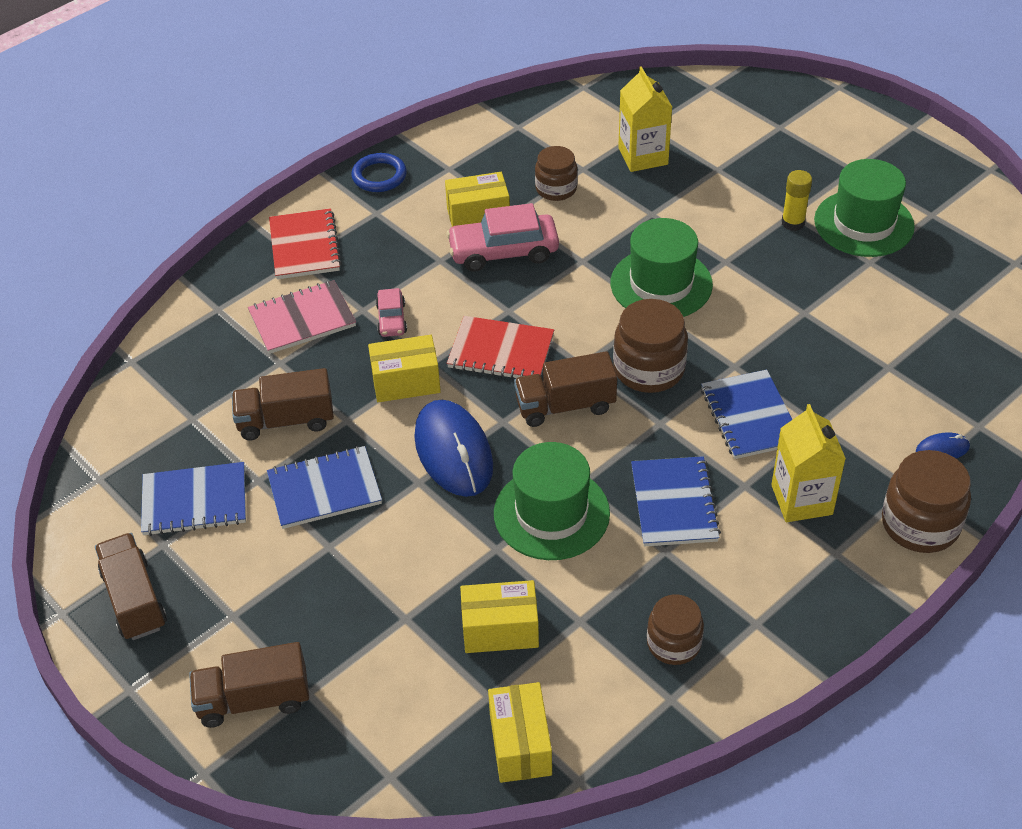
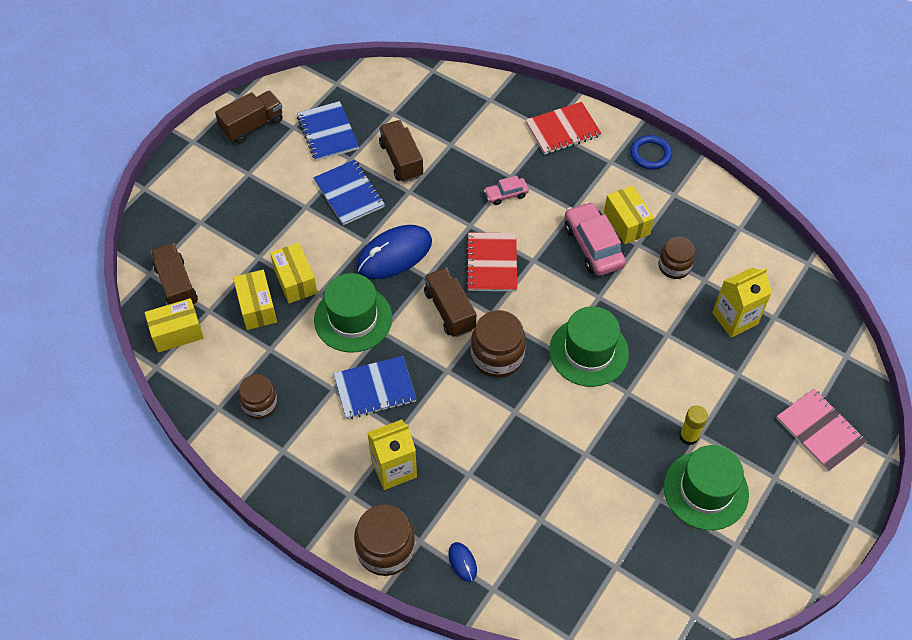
camera: 75 degrees right, 10 degrees up
brown truck [189,642,309,728] -> brown truck moved to [151,243,198,305]
pink notebook [248,280,356,354] -> pink notebook moved to [776,389,867,472]
yellow box [368,335,441,402] -> yellow box moved to [270,243,317,303]
blue notebook [701,370,793,459] -> none

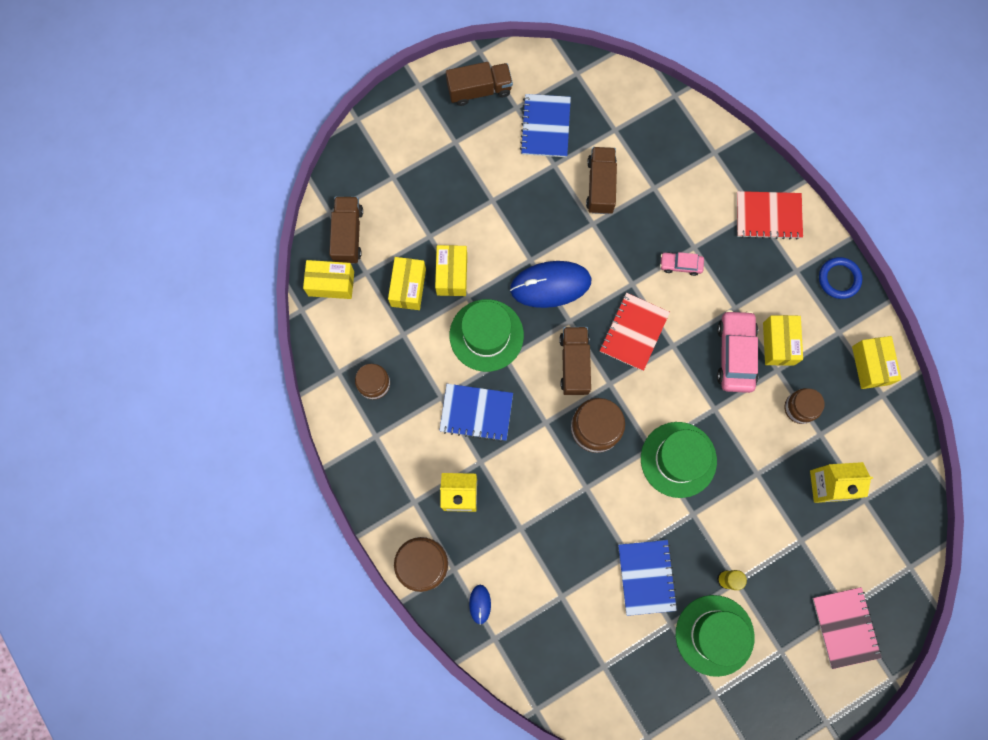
camera: 25 degrees right, 20 degrees up
blue notebook [313,159,385,225] -> blue notebook moved to [618,540,678,616]
none -> yellow box [852,336,901,389]

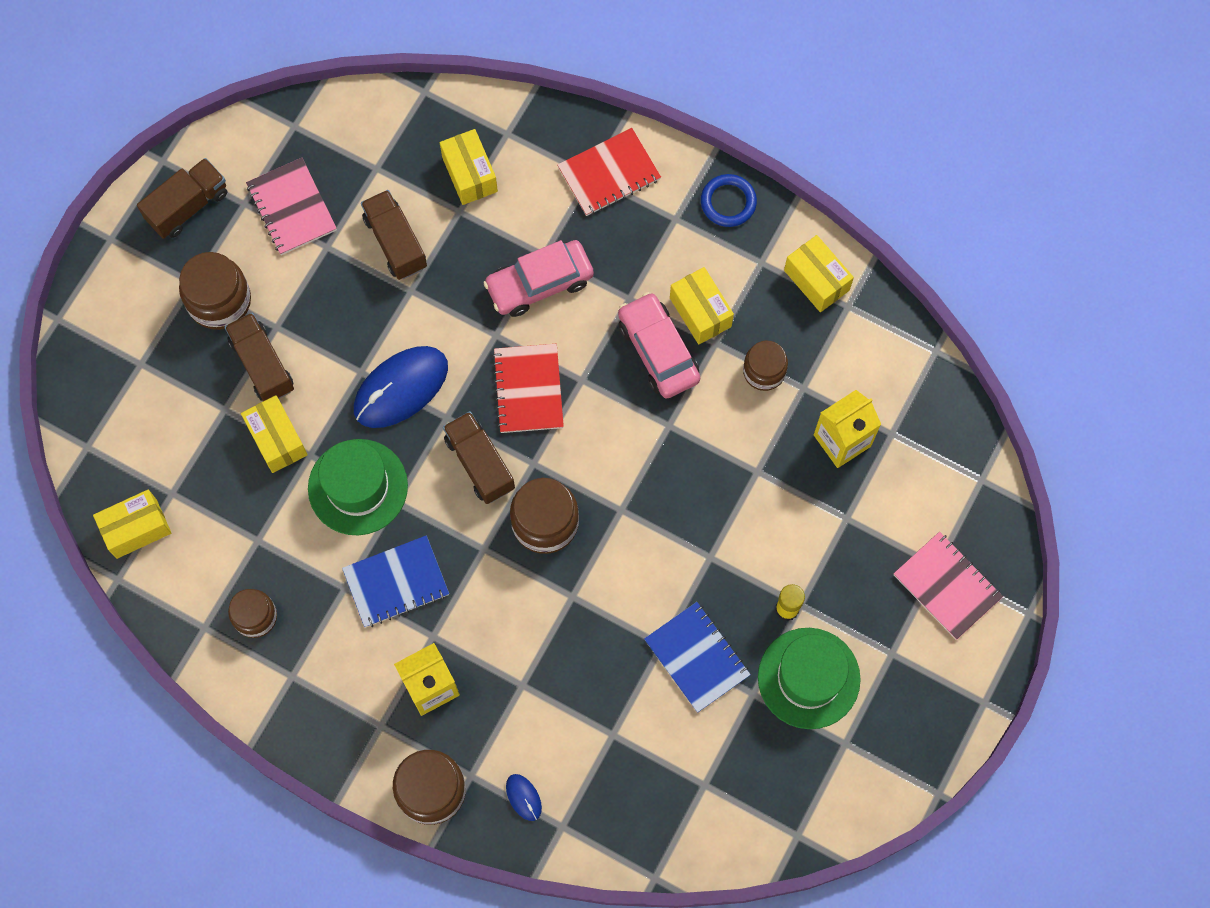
camera: 30 degrees left, 5 degrees down
brown truck [329,197,363,264] -> brown truck moved to [225,313,294,401]
yellow box [388,257,426,310] -> yellow box moved to [440,129,498,205]
blue notebook [520,94,571,157] -> pink notebook [246,158,337,255]
green hat [641,422,717,498] -> none
pink car [660,252,704,276] -> pink car [483,240,594,317], size x1.85
none -> brown jar [179,252,251,330]

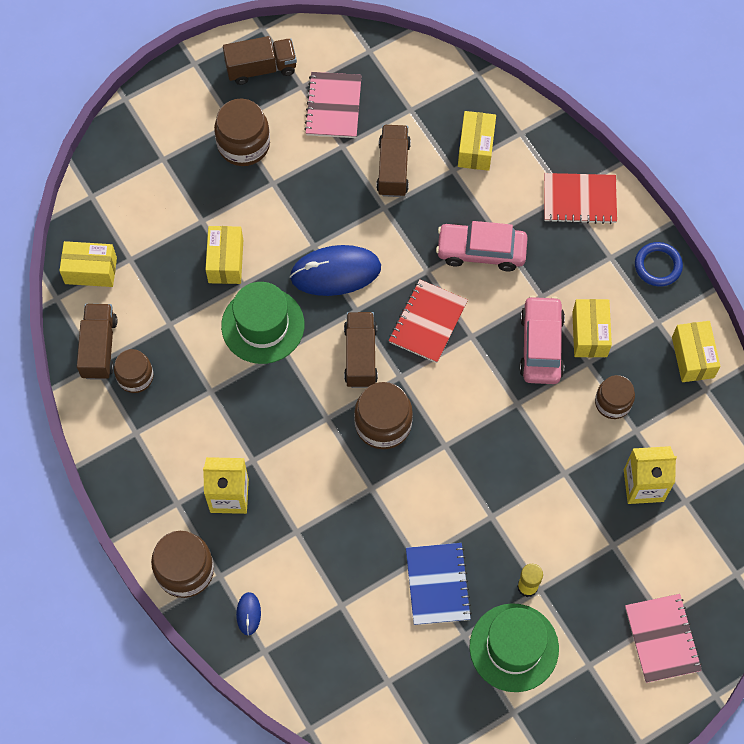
camera: 30 degrees right, 5 degrees down
brown truck [225,313,294,401] -> brown truck moved to [77,304,117,380]
blue notebook [342,535,449,627] -> none

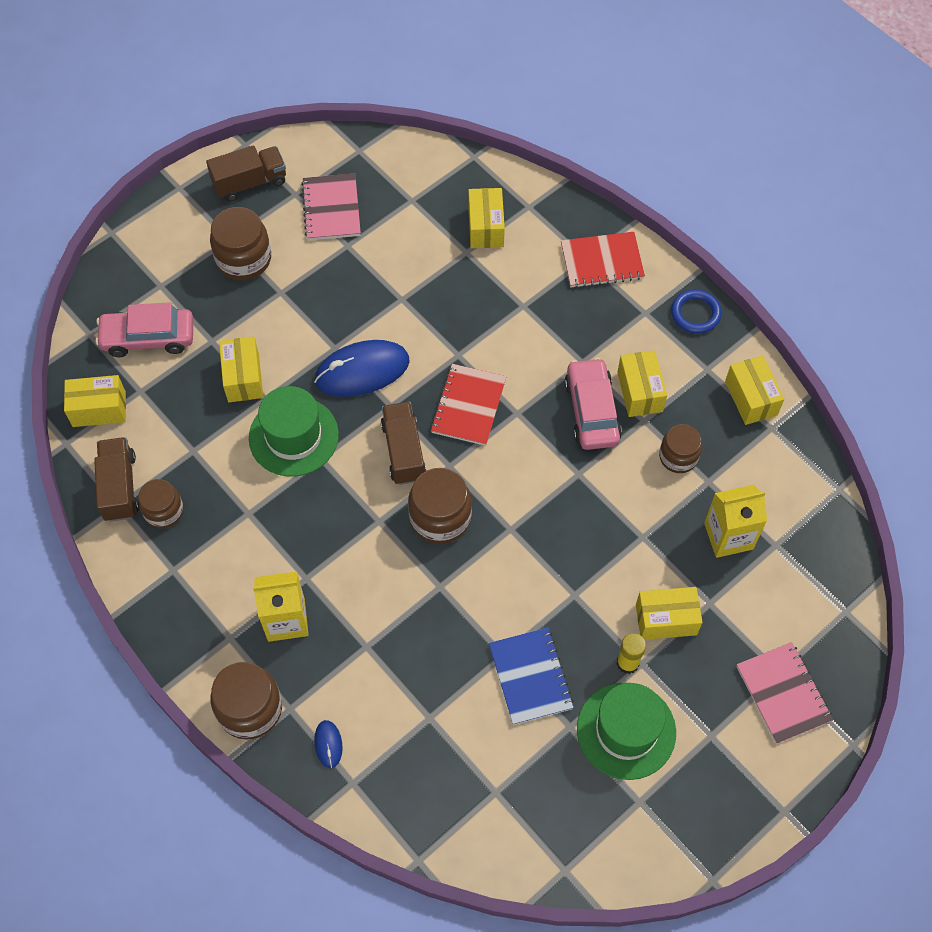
camera: 10 degrees left, 5 degrees down
brown truck [376,125,411,197] -> none
pink car [436,221,528,271] -> pink car moved to [96,302,193,357]
none -> yellow box [636,587,703,640]

